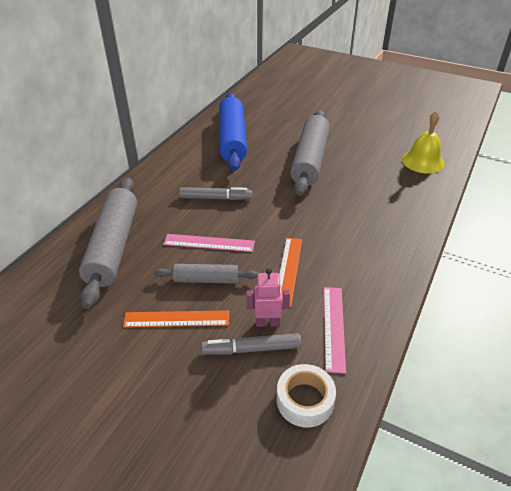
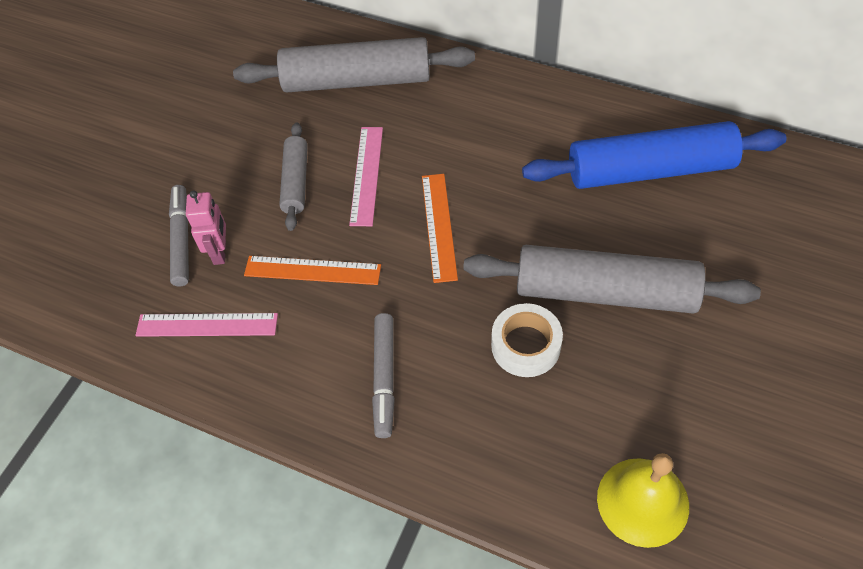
camera: 90 degrees right, 15 degrees up
orange ruler [123,310,229,328] -> orange ruler moved to [422,174,458,283]
grey marker [179,187,252,200] -> grey marker moved to [372,313,395,438]
white tape [277,364,336,428] -> white tape moved to [491,303,563,377]

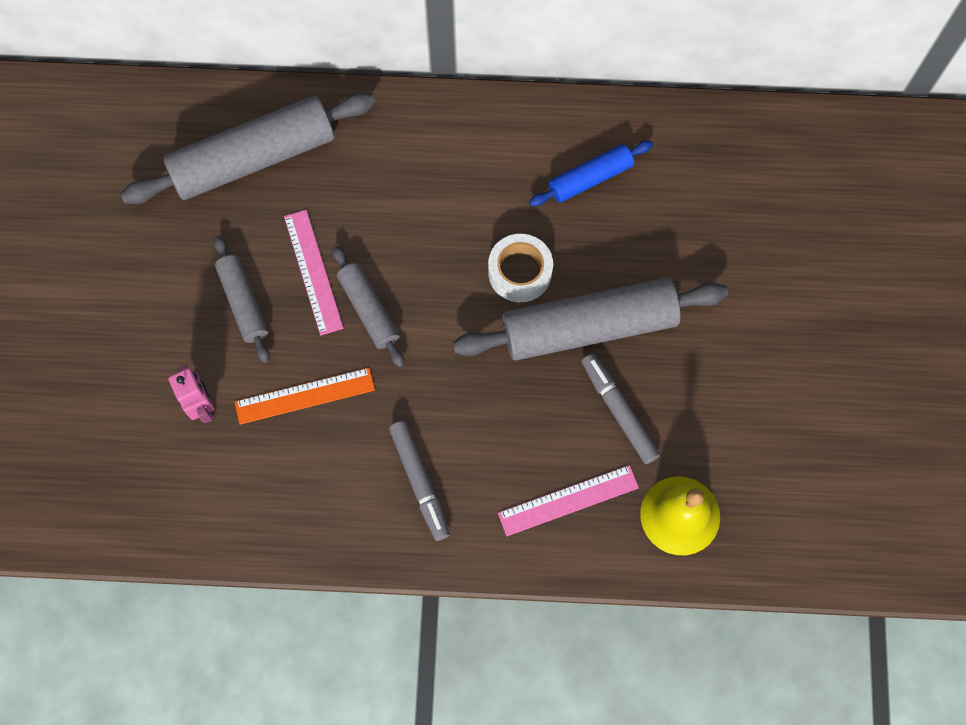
camera: 25 degrees left, 15 degrees up
pink ruler [135,313,278,337] -> pink ruler moved to [498,465,639,536]
grey marker [169,185,189,287] -> grey marker moved to [581,354,660,464]
orange ruler [422,174,458,283] -> none
white tape [491,303,563,377] -> white tape moved to [488,234,553,302]
blue rolling pin [522,121,787,189] -> blue rolling pin [529,141,653,206], size x0.52
none -> grey rolling pin [332,246,404,367]

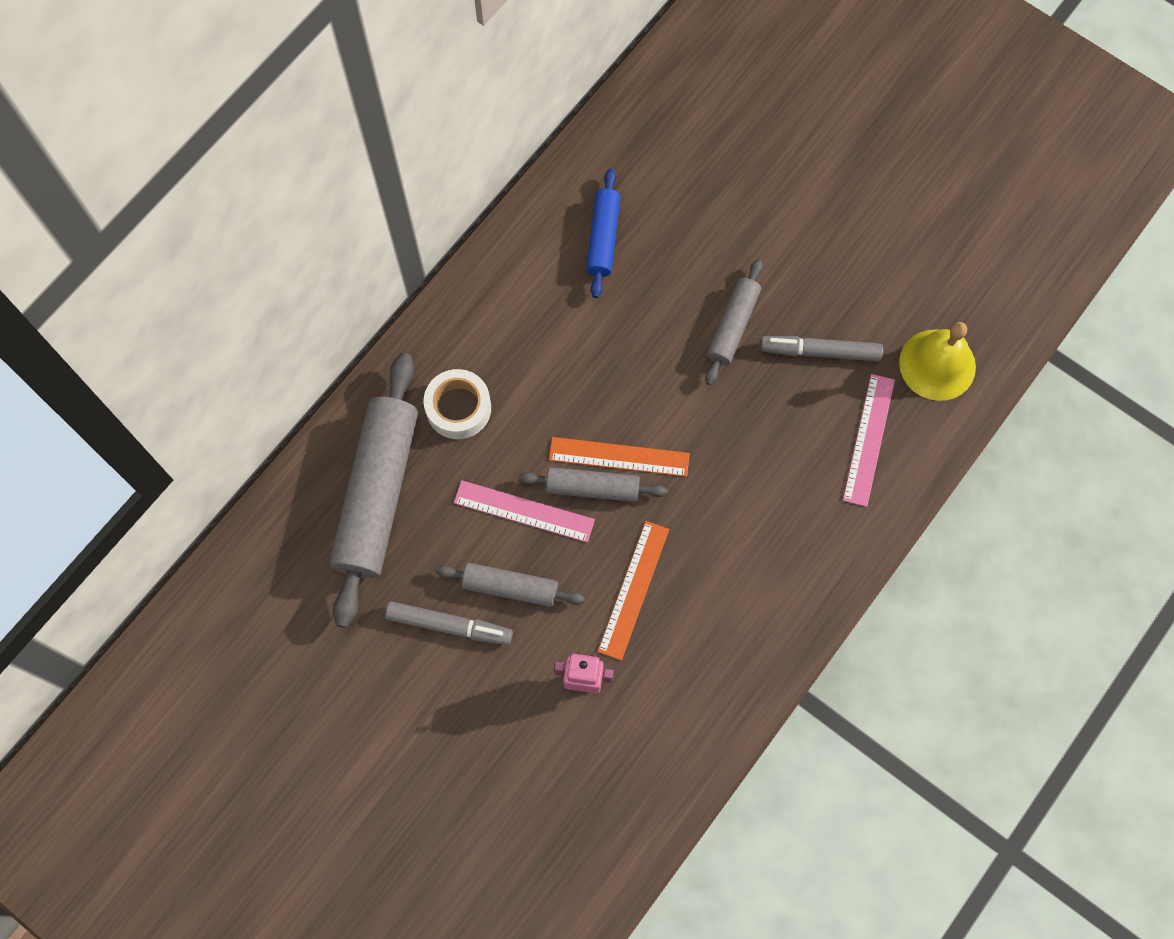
camera: 55 degrees left, 0 degrees up
grey marker [389,421,450,541] -> grey marker moved to [385,601,513,645]
grey rolling pin [453,278,728,360] -> grey rolling pin [705,259,763,385], size x0.52
white tape [488,234,553,302] -> white tape moved to [424,369,491,439]
none -> orange ruler [549,437,690,477]

